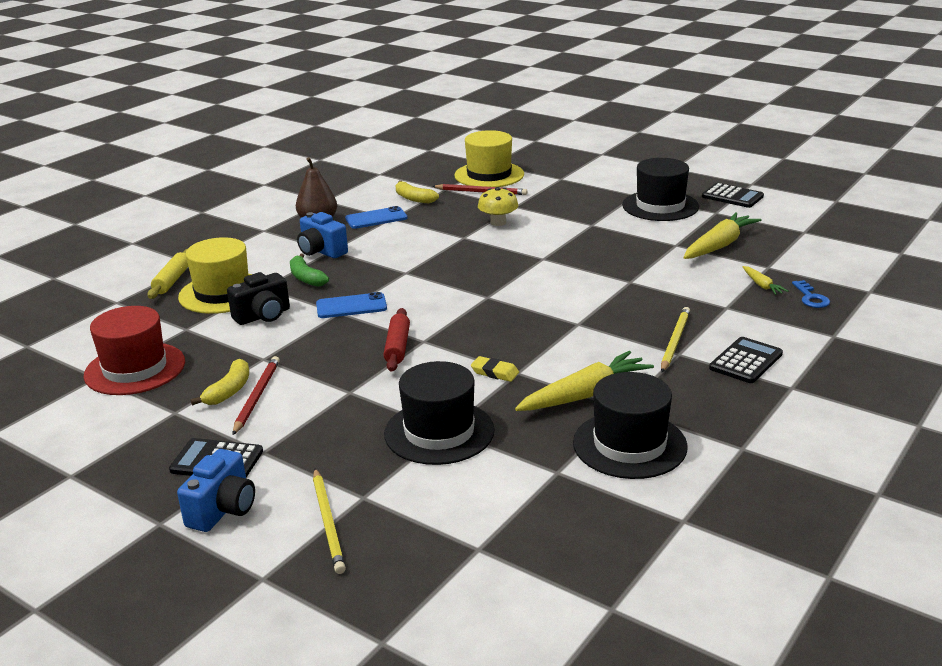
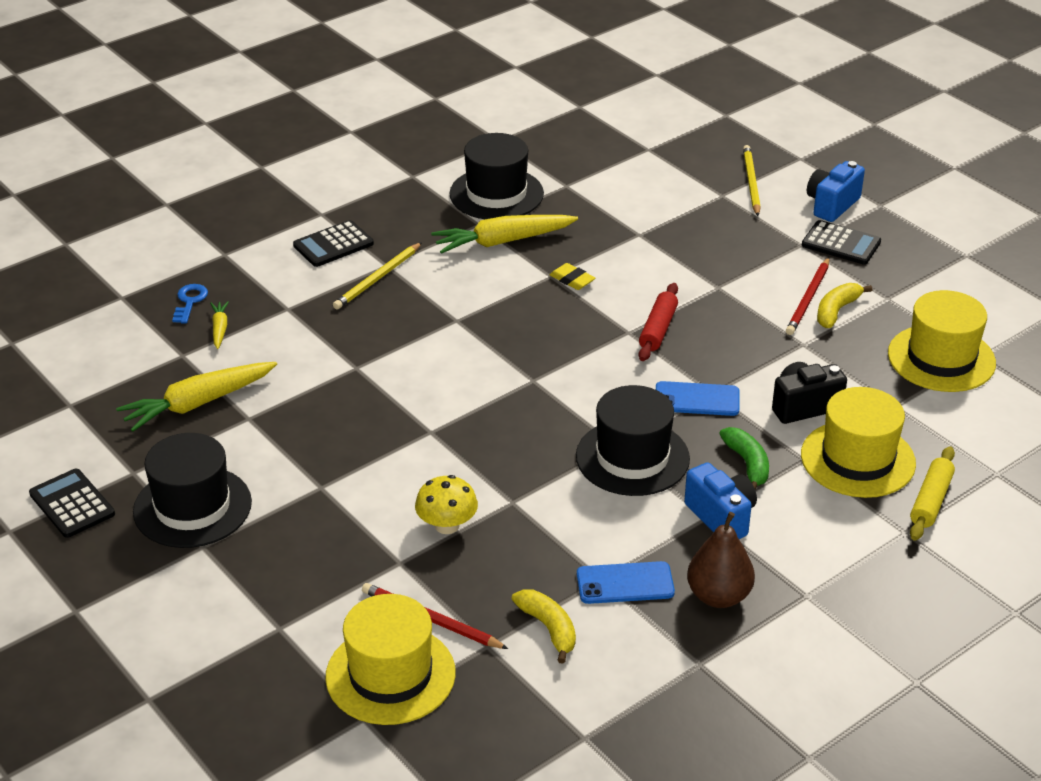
camera: 165 degrees left, 10 degrees up
red hat [84,306,185,395] -> yellow hat [888,290,996,392]
black hat [384,361,495,465] -> black hat moved to [576,385,690,496]

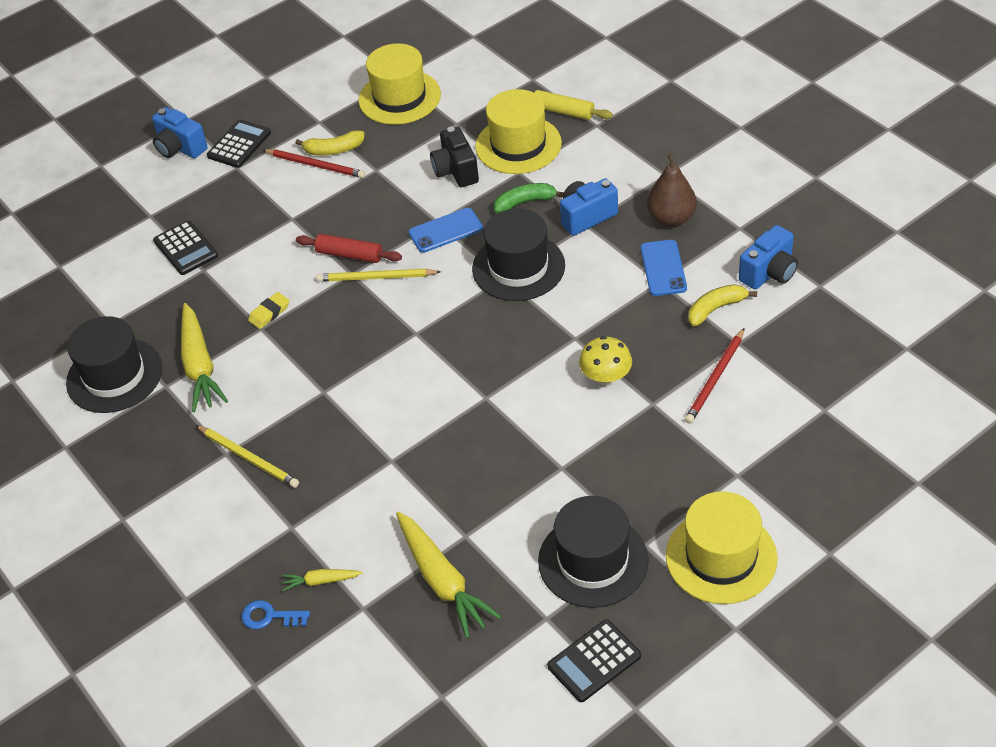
camera: 85 degrees left, 10 degrees up
black calculator [293,220,374,267] -> black calculator moved to [153,220,218,275]
yellow hat [325,594,456,725] -> yellow hat moved to [666,491,778,604]
blue phone [656,381,739,416] -> blue phone turned 60 degrees clockwise [409,208,483,253]
yellow pencil [743,145,761,216] -> yellow pencil moved to [316,269,441,282]
yellow banana [817,283,872,328] -> yellow banana turned 45 degrees counterclockwise [295,130,364,156]
none -> blue camera [739,225,798,290]

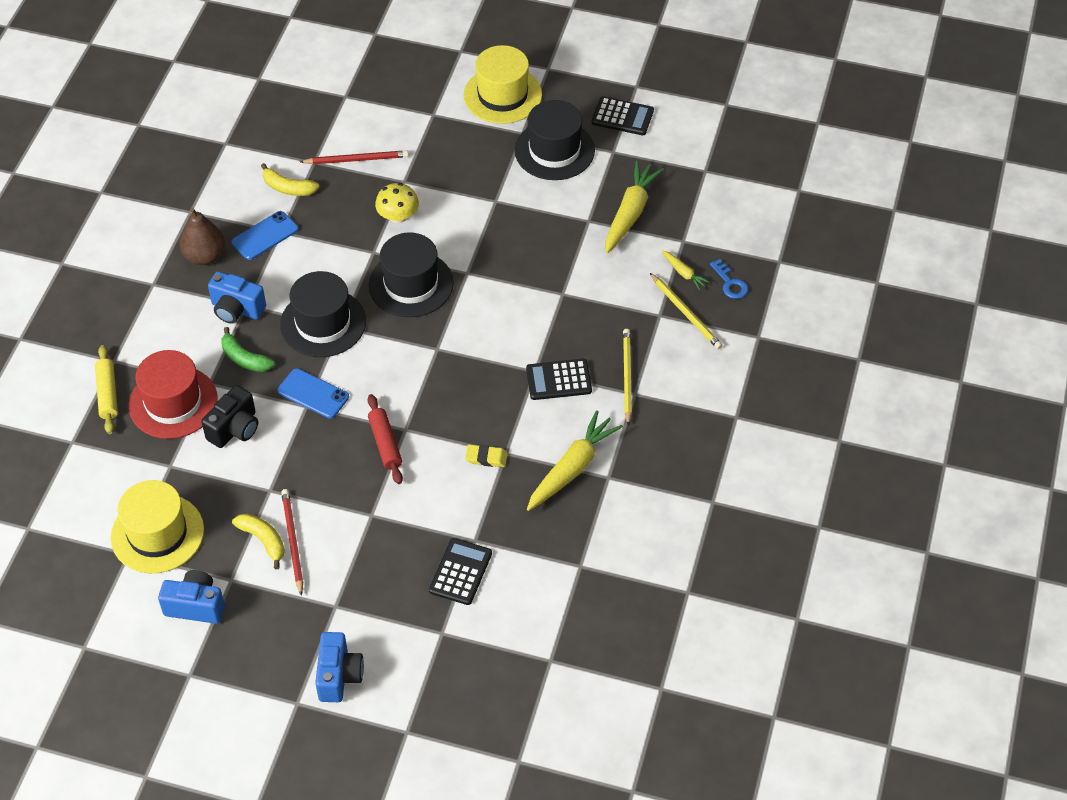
camera: 130 degrees left, 5 degrees up
black hat [66,316,162,413] -> black hat moved to [369,232,454,317]
black calculator [207,119,271,168] -> black calculator moved to [526,359,592,400]
yellow pencil [316,269,441,282] -> yellow pencil moved to [650,273,723,349]
yellow hat [475,89,562,174] -> red hat [129,350,218,439]
blue camera [739,225,798,290] -> blue camera moved to [158,570,225,624]

